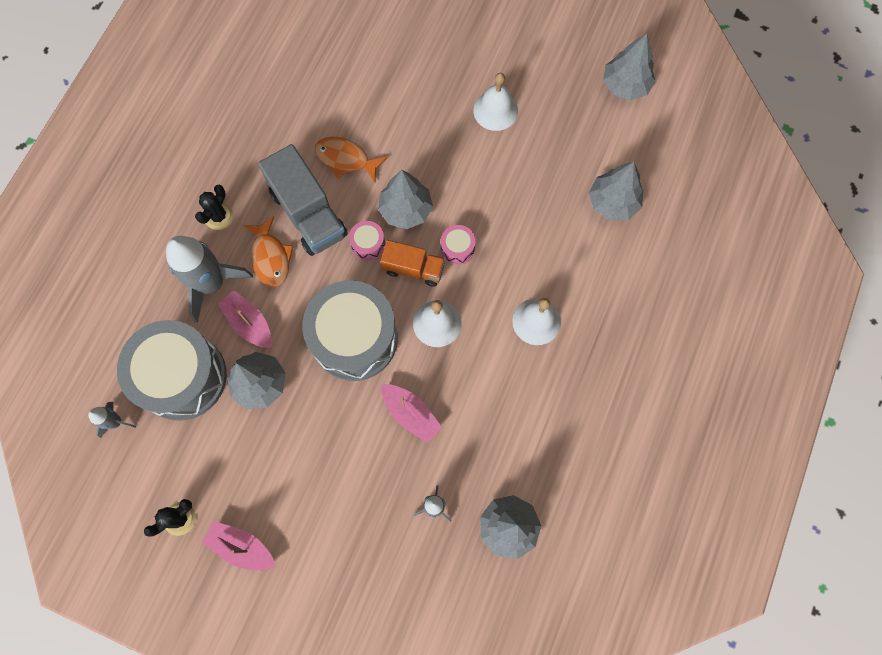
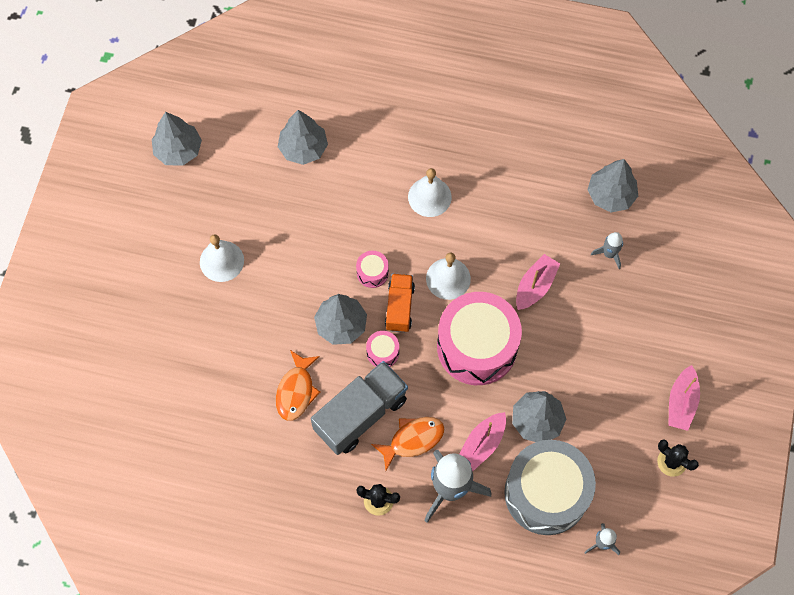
camera: 100 degrees left, 5 degrees down
grey drum [302,280,398,381] -> pink drum [437,292,522,385]

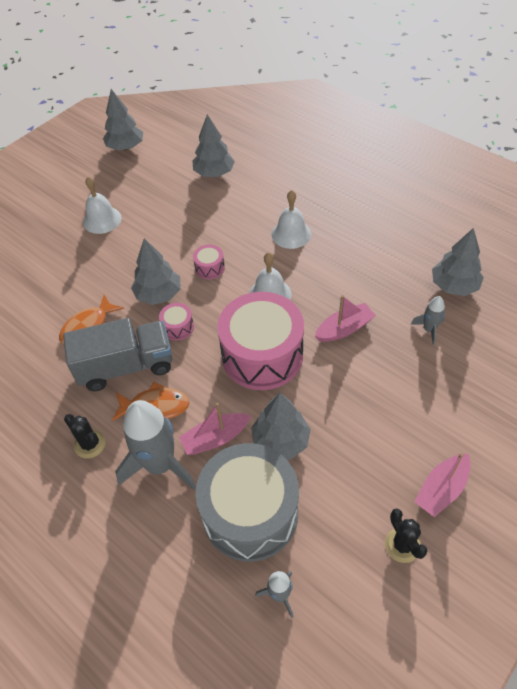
camera: 30 degrees right, 15 degrees down
orange truck [385,274,415,332] -> none

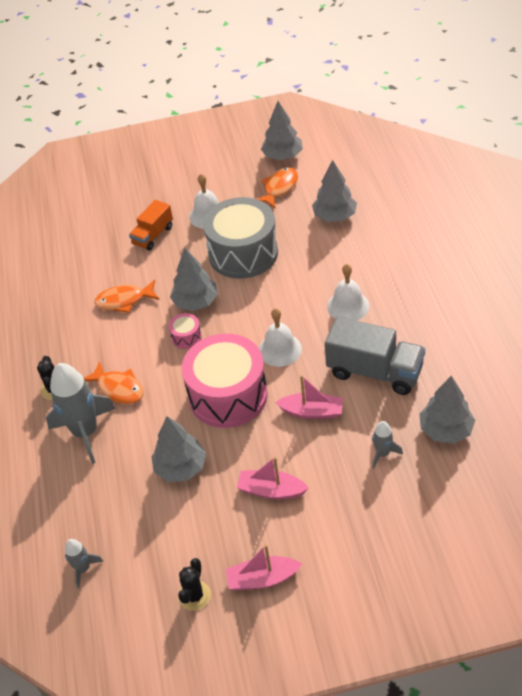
camera: 40 degrees right, 5 degrees down
grey truck [63,318,172,391] -> grey truck moved to [325,317,425,395]
pink boat [179,403,251,455] -> pink boat moved to [237,457,309,499]
pink drum [193,245,225,279] -> none
grey drum [196,443,299,562] -> grey drum moved to [203,197,278,279]
none -> orange truck [129,200,173,251]
none -> orange fish [258,167,298,209]

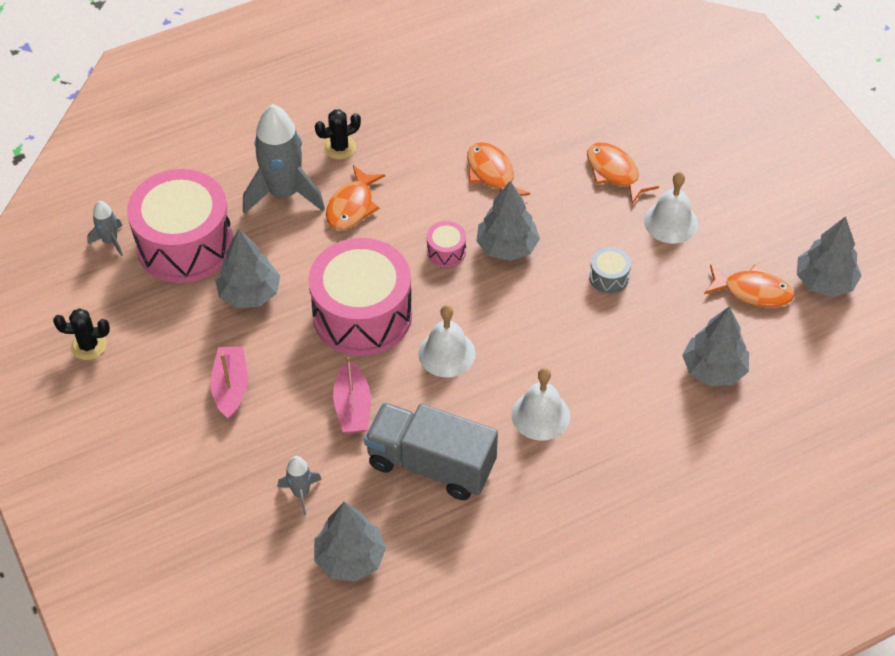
camera: 70 degrees right, 5 degrees up
orange truck [129,200,173,251] -> orange fish [587,143,659,204]
grey drum [203,197,278,279] -> grey drum [589,247,631,294], size x0.41
pink boat [226,544,302,590] -> none
grey truck [325,317,425,395] -> grey truck turned 105 degrees clockwise [364,403,498,500]
none -> pink drum [127,169,233,283]

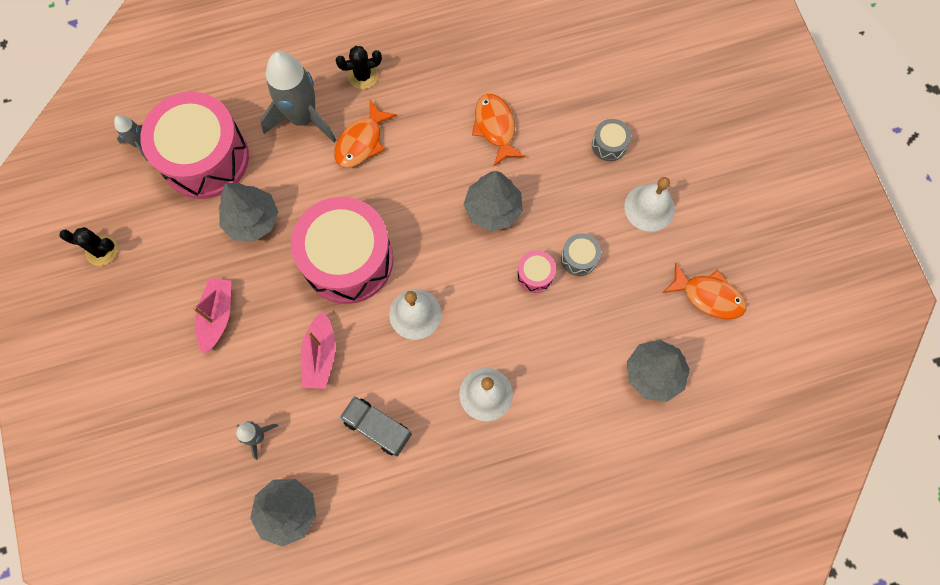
camera: 10 degrees right, 20 degrees up
grey truck [364,403,498,500] -> grey truck [340,396,412,457], size x0.60
pink drum [427,221,466,267] -> pink drum moved to [517,250,556,293]
orange fish [587,143,659,204] -> grey drum [592,119,631,161]
grey tree [797,216,862,297] -> none

